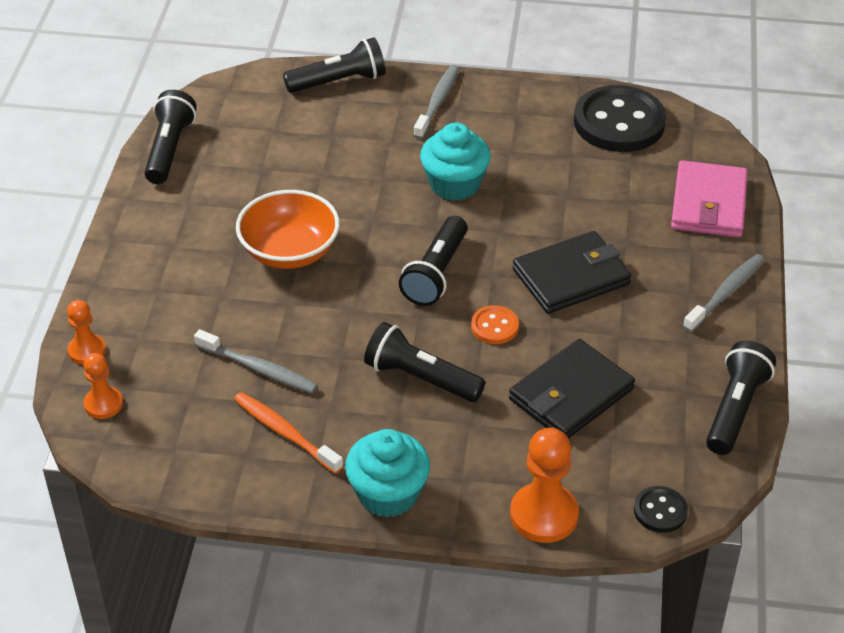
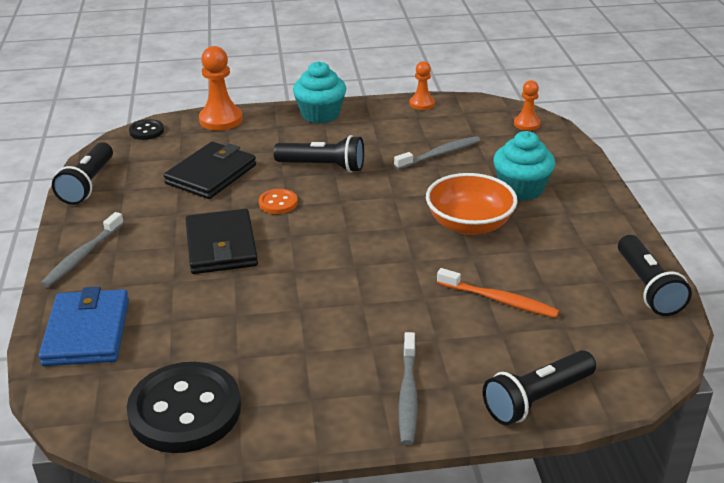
camera: 165 degrees right, 10 degrees down
orange pawn [67,300,106,365] -> orange pawn moved to [410,61,435,110]
grey toothbrush [194,329,318,393] -> grey toothbrush turned 135 degrees clockwise [394,136,481,170]
orange toothbrush [234,392,343,474] -> orange toothbrush moved to [437,268,559,318]
black flashlight [399,216,468,306] -> none
turquoise cupcake [420,123,491,201] -> turquoise cupcake moved to [493,131,555,201]
black wallet [513,231,631,314] -> black wallet turned 60 degrees counterclockwise [185,209,258,274]
pink wallet [671,160,748,237] -> blue wallet [39,287,129,366]

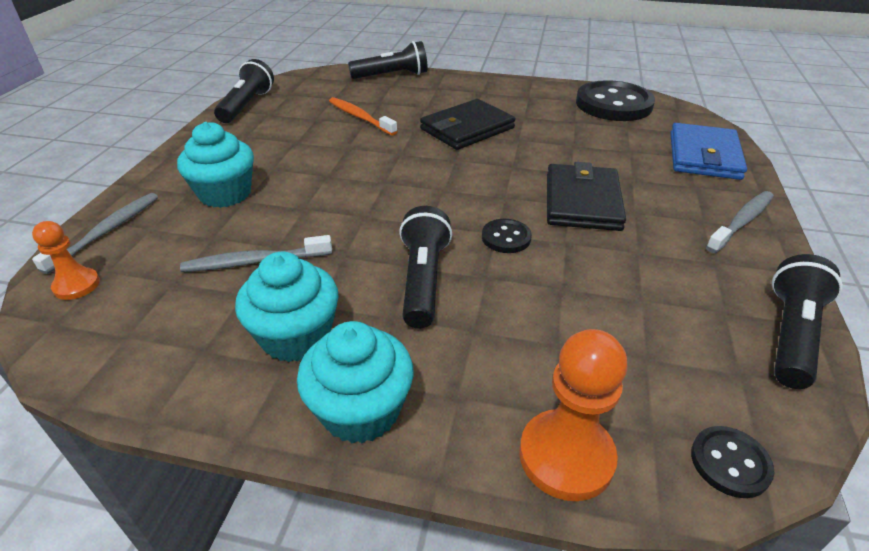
camera: 160 degrees left, 5 degrees up
black wallet [163,142,256,199] -> black wallet moved to [420,99,516,150]
orange button [259,189,298,214] -> black button [482,219,532,253]
black flashlight [274,135,364,173] -> black flashlight turned 60 degrees clockwise [399,206,452,328]
grey toothbrush [399,332,418,445] -> grey toothbrush moved to [32,193,158,274]
orange pawn [410,61,435,110] -> none
orange bowl [426,173,518,235] -> none
none -> turquoise cupcake [235,252,339,362]

